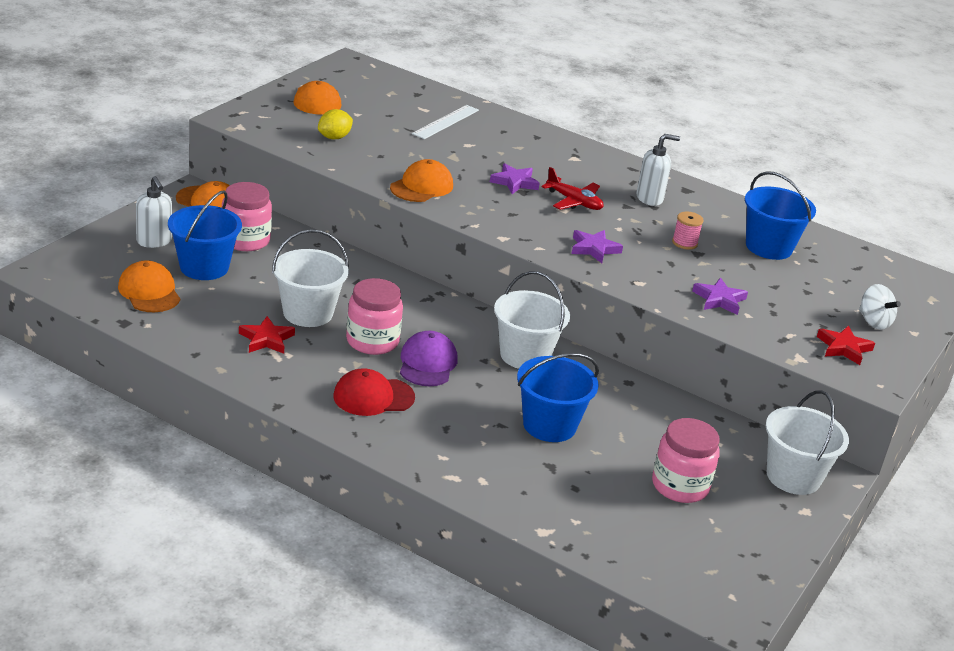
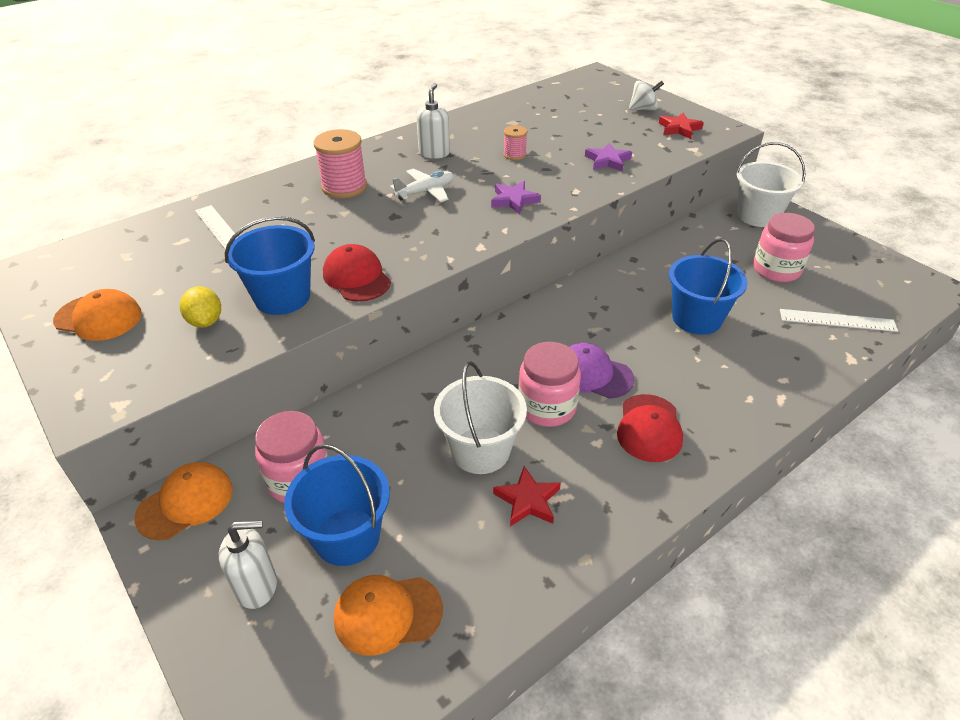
camera: 65 degrees left, 10 degrees up
orange cap [390,159,453,202] -> red cap [323,244,391,302]
purple star [490,163,539,194] -> none
white bucket [494,271,570,369] -> none
red plane [542,167,604,210] -> white plane [390,169,454,202]
blue bucket [745,171,816,260] -> blue bucket moved to [225,216,315,315]
none -> pink spool [313,129,367,198]
none -> white ruler [780,309,898,332]

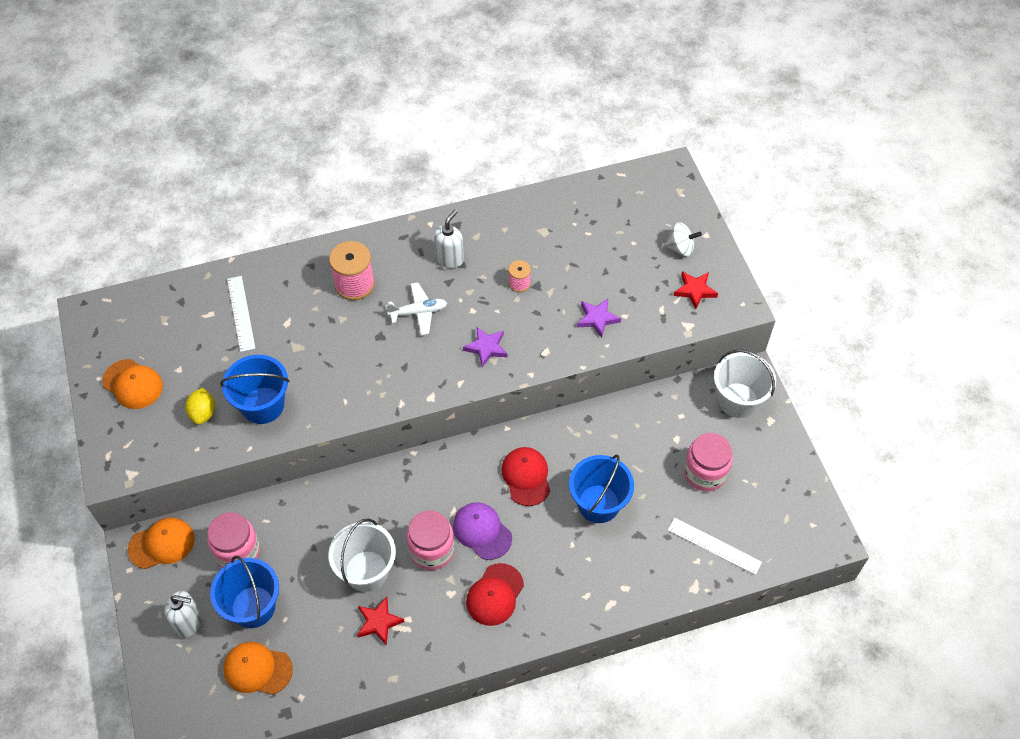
camera: 20 degrees right, 15 degrees up
red cap [323,244,391,302] -> red cap moved to [501,447,550,506]

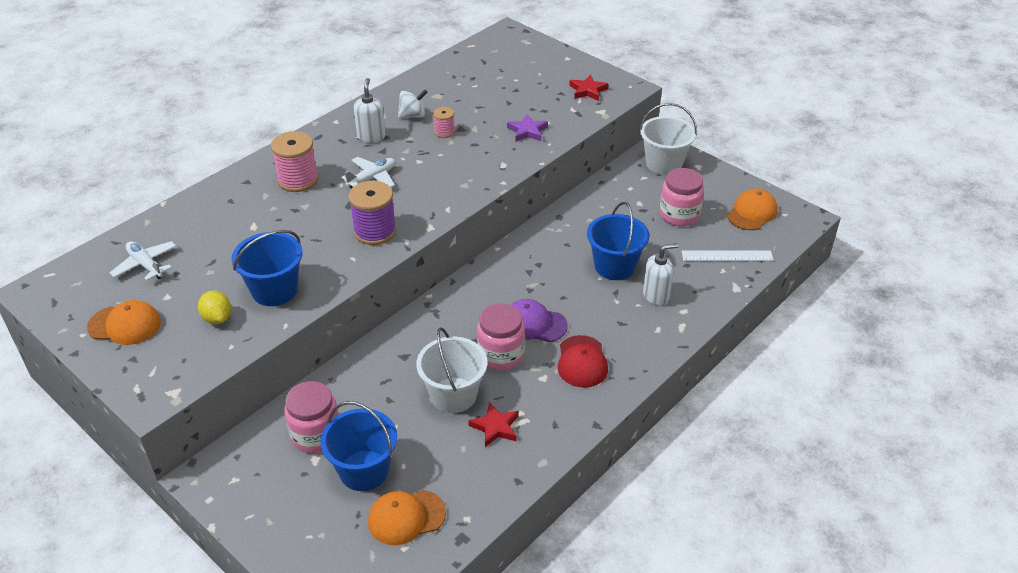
camera: 30 degrees left, 15 degrees down
orange cap [128,518,195,569] -> orange cap moved to [727,189,778,230]
white soap dispenser [164,591,202,637] -> white soap dispenser moved to [643,243,679,306]
white ruler [227,276,255,352] -> none
purple star [463,327,507,367] -> none
red cap [501,447,550,506] -> none
white spinning top [665,222,702,257] -> white spinning top moved to [398,90,428,118]
none -> white plane [110,241,176,281]
none -> purple spool [349,181,397,245]

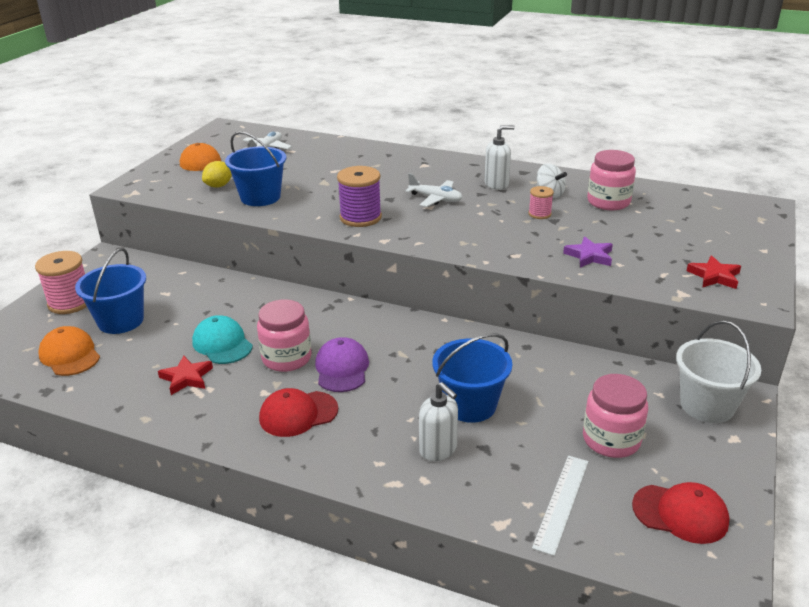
camera: 70 degrees right, 10 degrees down
pink spool [271,131,318,192] -> pink spool moved to [35,251,87,314]
pink jar [284,381,339,453] -> pink jar moved to [587,150,636,210]
white bucket [416,327,487,413] -> turquoise cap [192,315,253,364]
white ruler [682,250,774,261] -> white ruler turned 45 degrees clockwise [532,456,588,556]
orange cap [727,189,778,230] -> red cap [632,482,729,544]

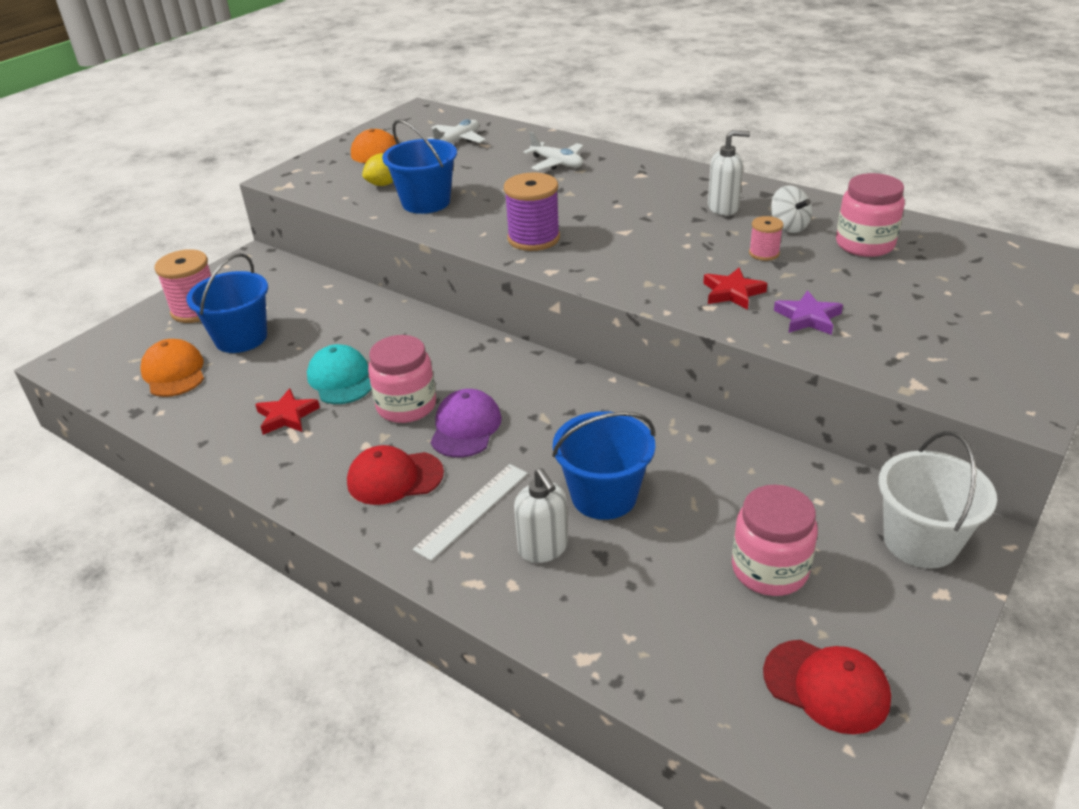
camera: 15 degrees right, 5 degrees up
white plane [405,173,463,207] -> white plane moved to [524,132,584,171]
white ruler [532,456,588,556] -> white ruler moved to [413,464,528,561]
red star [687,255,741,289] -> red star moved to [703,268,767,310]

